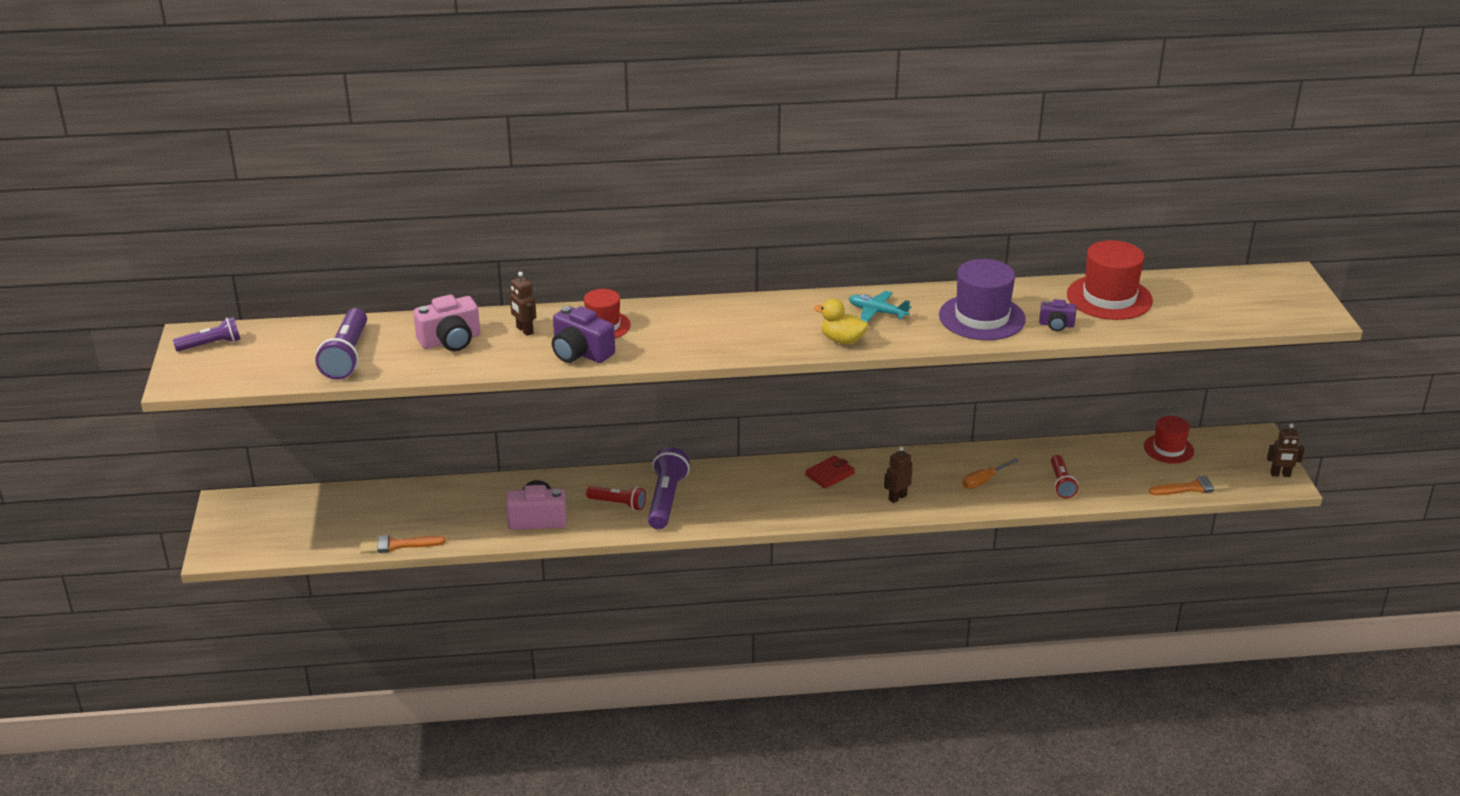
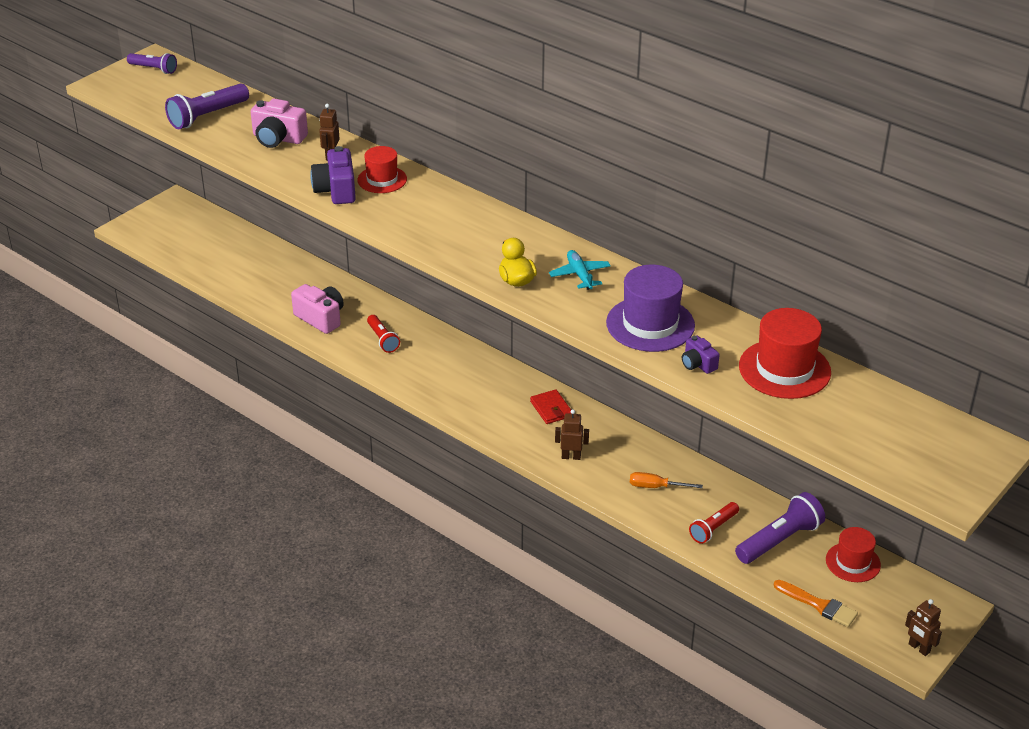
camera: 45 degrees right, 5 degrees up
orange brush [360,535,446,554] -> none
purple flashlight [648,447,690,529] -> purple flashlight moved to [735,492,825,564]
red wallet [805,456,855,489] -> red wallet turned 60 degrees clockwise [530,389,571,424]

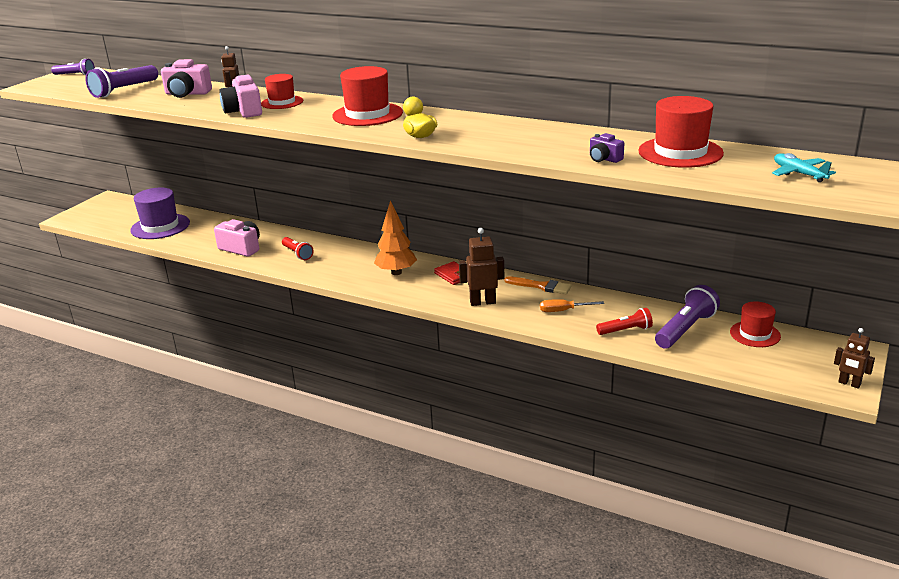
camera: 10 degrees left, 10 degrees down
purple camera [310,146,356,204] -> pink camera [219,75,262,118]
turquoise plane [549,250,611,290] -> turquoise plane moved to [772,153,836,182]
brown robot [555,409,589,460] -> brown robot [459,228,504,306], size x1.51
purple hat [606,265,695,352] -> purple hat moved to [130,187,190,239]
red flashlight [689,502,739,544] -> red flashlight turned 135 degrees counterclockwise [596,308,653,335]
orange brush [774,580,858,627] -> orange brush moved to [504,276,572,294]
none -> red hat [332,66,403,126]
none -> orange tree [374,200,417,275]

